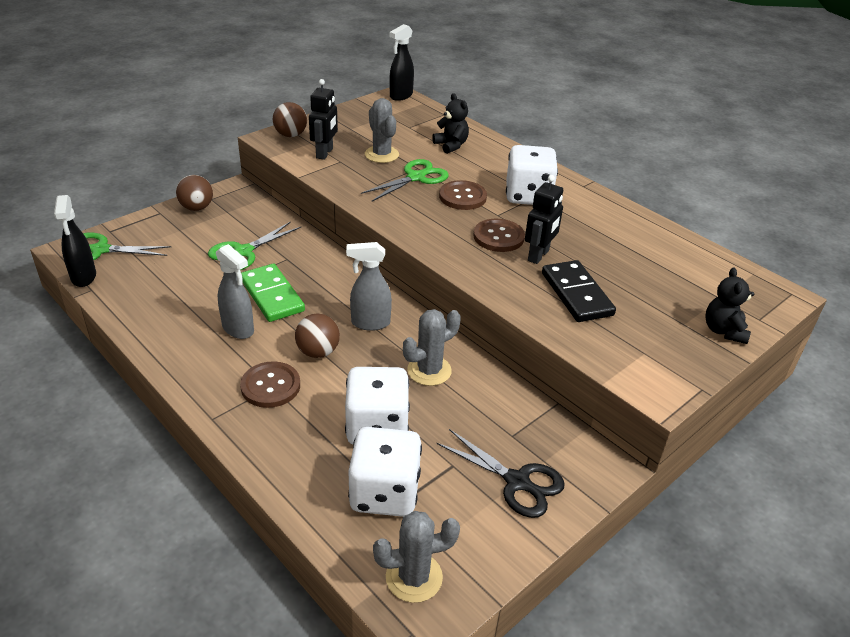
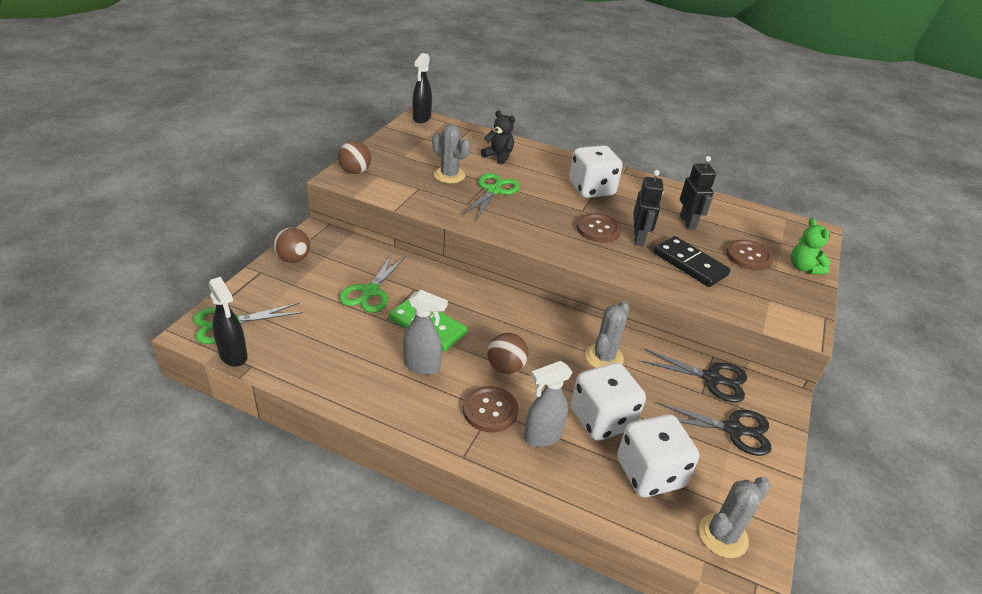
camera: 25 degrees left, 0 degrees up
black robot [309,79,338,160] -> black robot moved to [680,156,716,229]
grey spray bottle [346,242,392,331] -> grey spray bottle moved to [524,361,573,447]
brown button [439,180,487,210] -> brown button moved to [726,240,774,271]
black teddy bear [705,268,754,344] -> green teddy bear [791,218,830,274]
none -> black scissors [641,349,747,403]

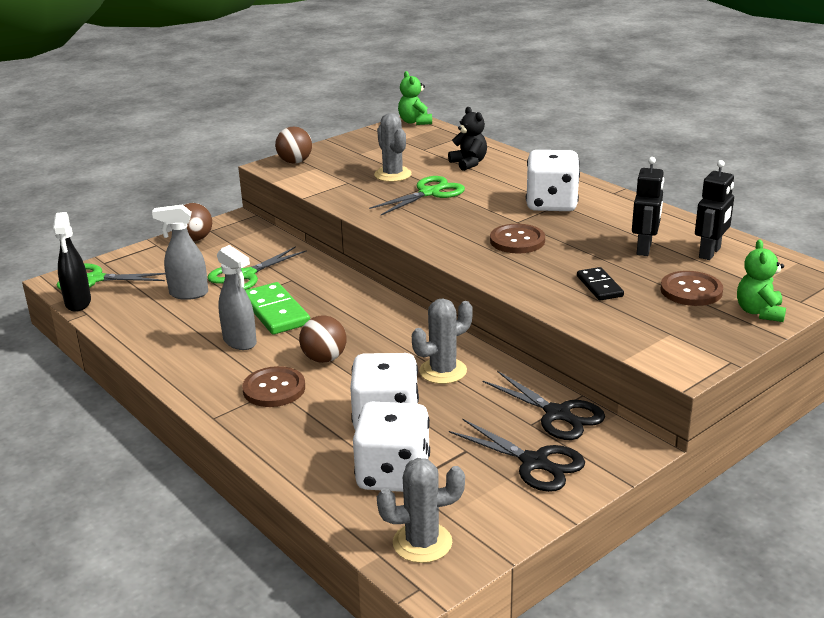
camera: 30 degrees right, 10 degrees down
black spray bottle [413,53,432,123] -> green teddy bear [398,71,432,125]
grey spray bottle [524,361,573,447] -> grey spray bottle moved to [152,205,208,300]
black robot [633,170,663,246] -> black robot moved to [695,160,734,260]
black domino [654,236,731,287] -> black domino [577,267,624,300], size x0.61

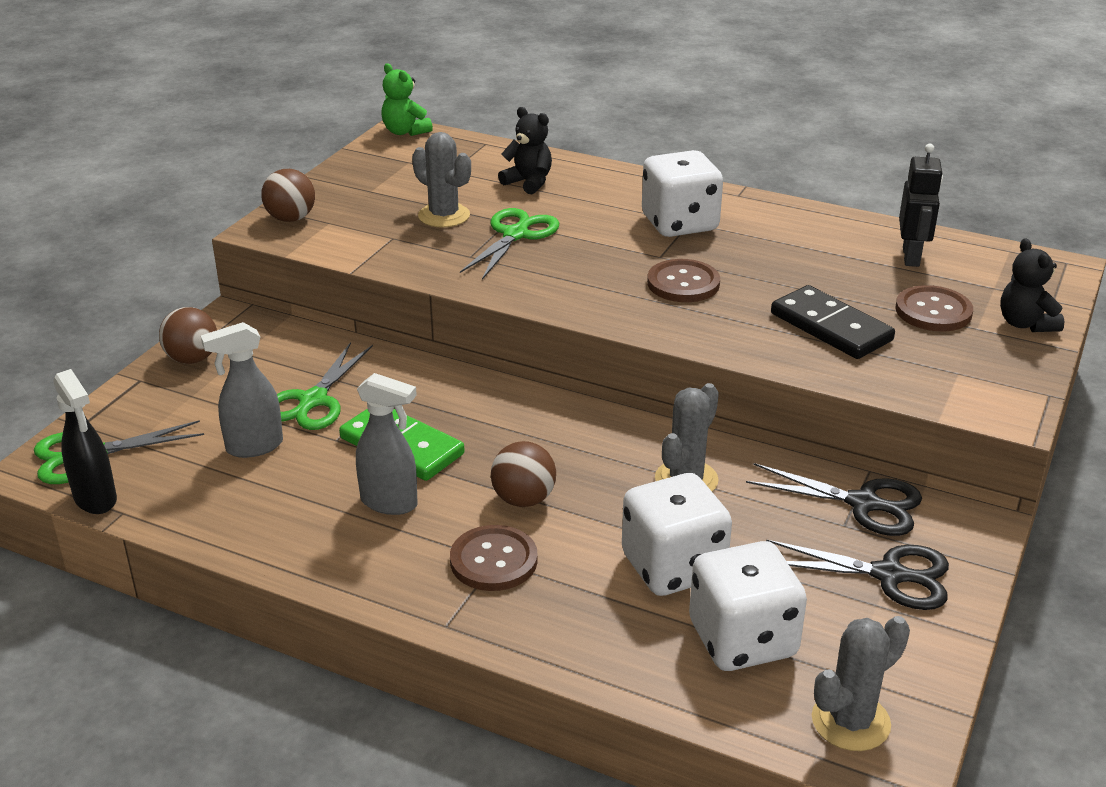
camera: 25 degrees left, 5 degrees up
black domino [577,267,624,300] -> black domino [771,285,895,359], size x1.65
black robot [632,157,664,256] -> none
green teddy bear [737,240,786,322] -> black teddy bear [1000,238,1064,332]

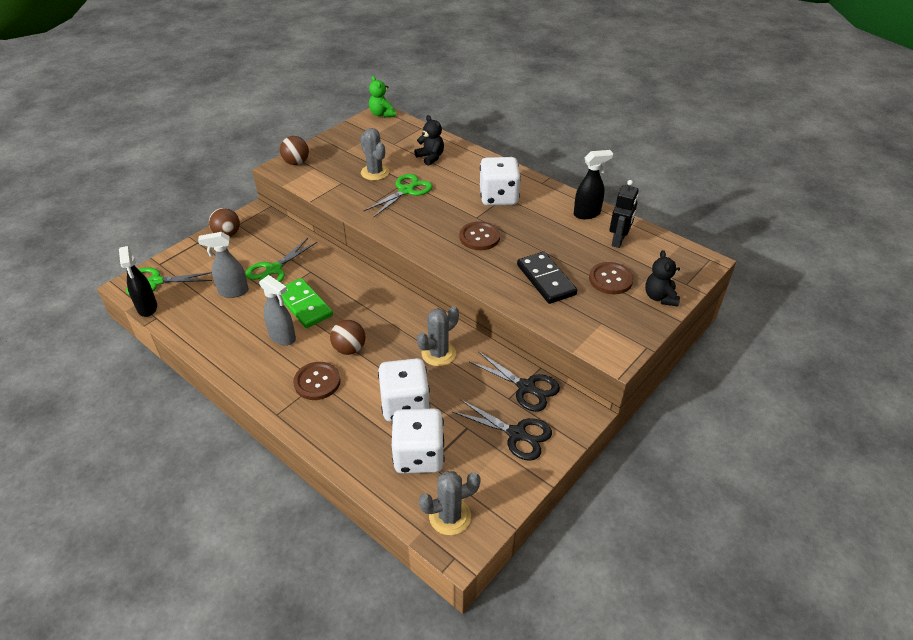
camera: 15 degrees right, 10 degrees up
none -> black spray bottle [574,150,614,219]

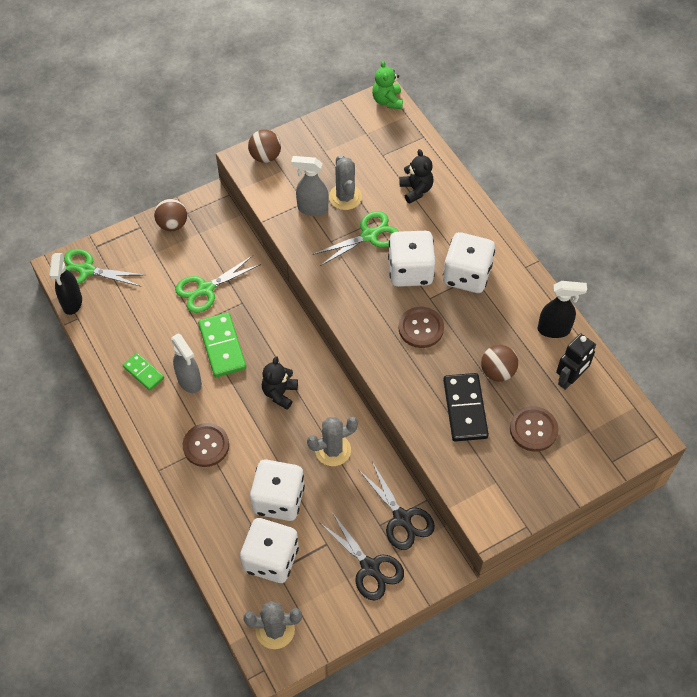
camera: 20 degrees right, 15 degrees up
grey spray bottle [198,232,249,298] -> grey spray bottle moved to [291,156,329,216]
brown ball [330,320,366,355] -> brown ball moved to [481,345,518,382]
black teddy bear [645,250,680,306] -> black teddy bear moved to [262,356,298,410]
none -> green domino [123,353,164,391]
none -> white dice [388,231,435,287]

